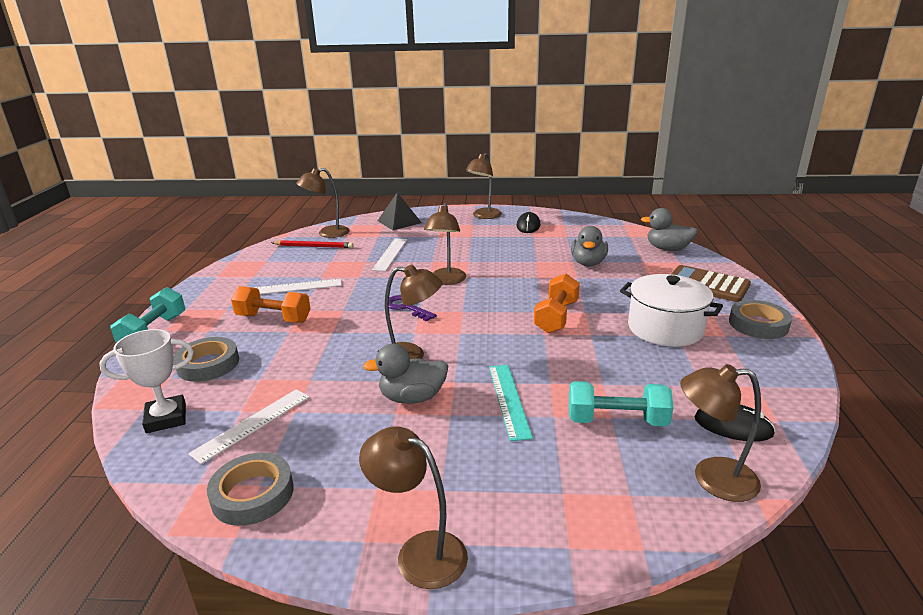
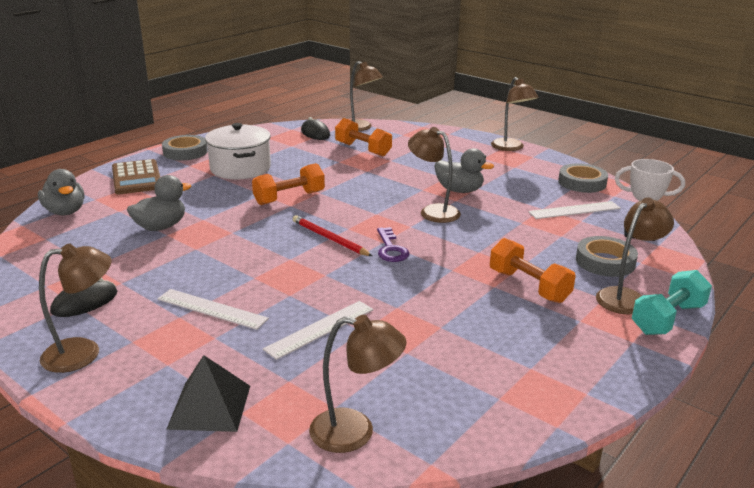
camera: 145 degrees left, 0 degrees up
white ruler [254,279,341,294] -> white ruler moved to [157,289,269,330]
red pencil [271,240,353,248] -> red pencil moved to [293,215,373,256]
brown lamp [424,203,466,285] -> brown lamp moved to [596,198,674,314]
turquoise ruler [489,365,533,441] -> none
turquoise dumbbell [569,381,673,426] -> orange dumbbell [335,118,392,156]

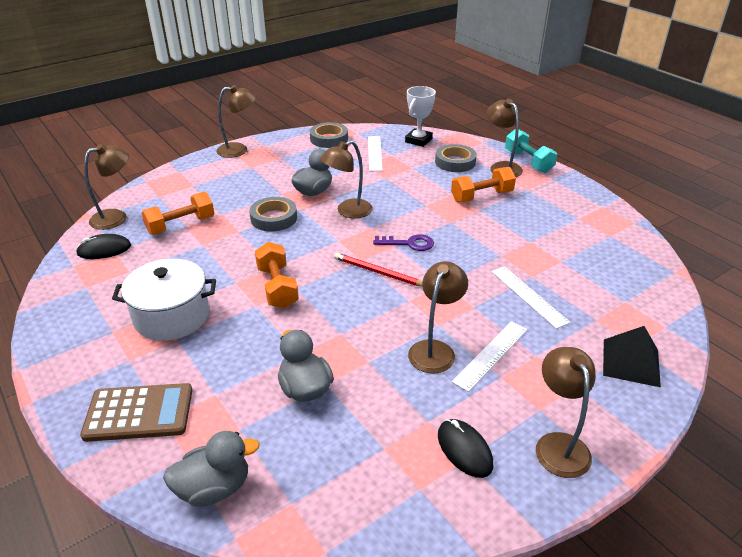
camera: 75 degrees left, 10 degrees up
grey tape [162,135,208,160] -> grey tape moved to [249,197,297,232]
red pencil [293,215,373,256] -> red pencil turned 60 degrees clockwise [334,253,422,287]
brown lamp [309,315,406,453] -> brown lamp moved to [408,261,468,373]

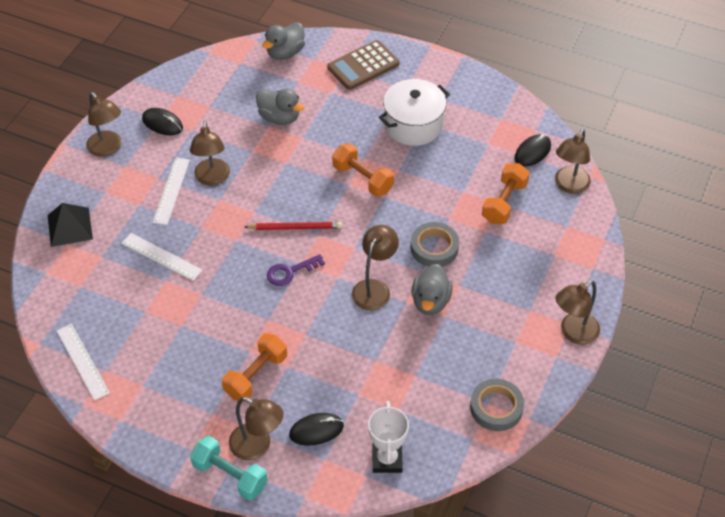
camera: 150 degrees right, 15 degrees up
white ruler [368,136,383,171] -> white ruler moved to [57,324,110,401]
grey tape [435,144,477,172] -> black mouse [289,413,344,446]

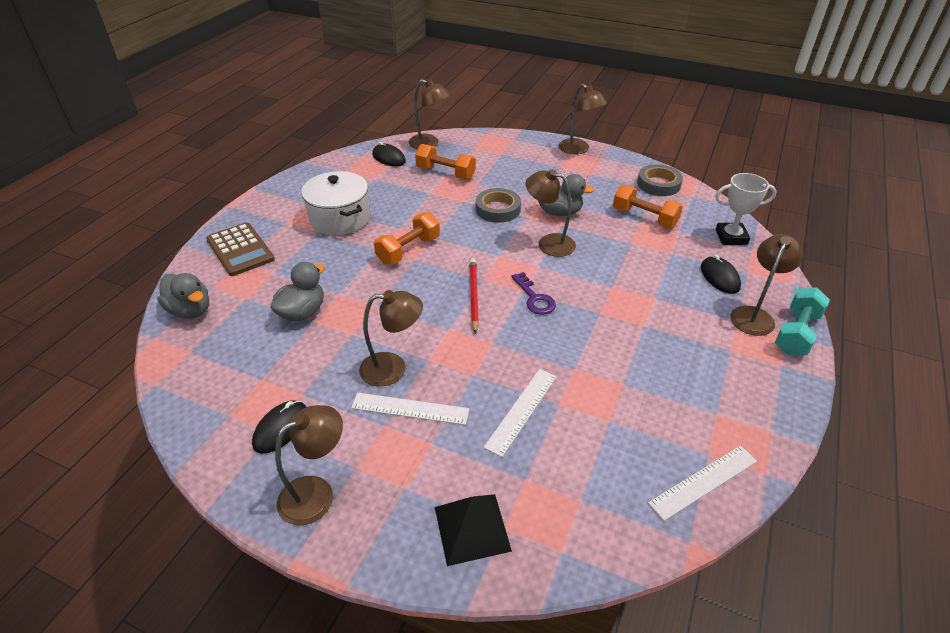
camera: 90 degrees left, 10 degrees down
orange dumbbell [222,333,287,402] -> orange dumbbell moved to [613,184,683,228]

